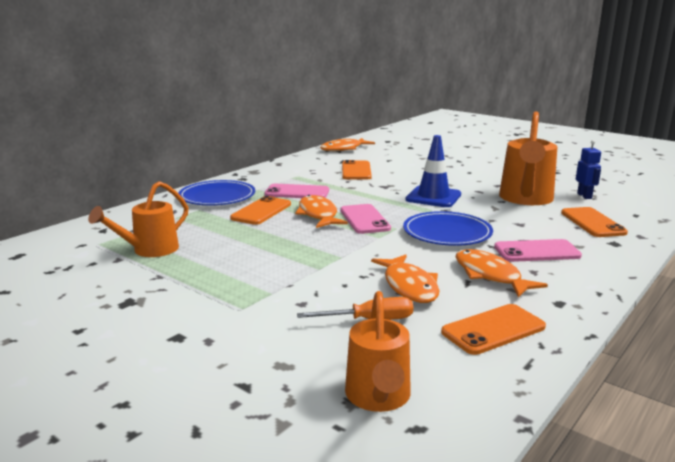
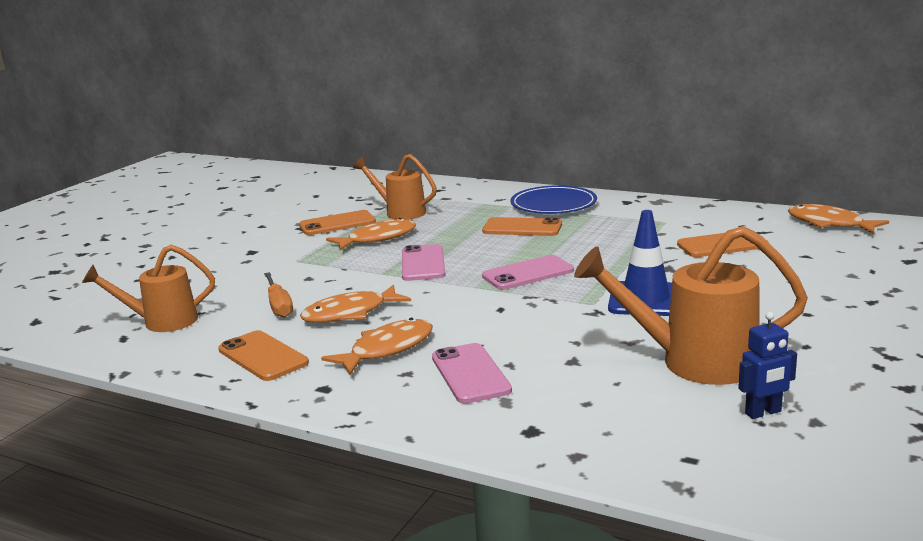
camera: 80 degrees right, 0 degrees up
pink phone [265,184,329,198] -> pink phone moved to [402,244,446,281]
orange fish [295,195,348,228] -> orange fish moved to [326,218,416,250]
blue plate [403,211,493,246] -> none
orange phone [561,207,628,237] -> orange phone moved to [299,210,376,235]

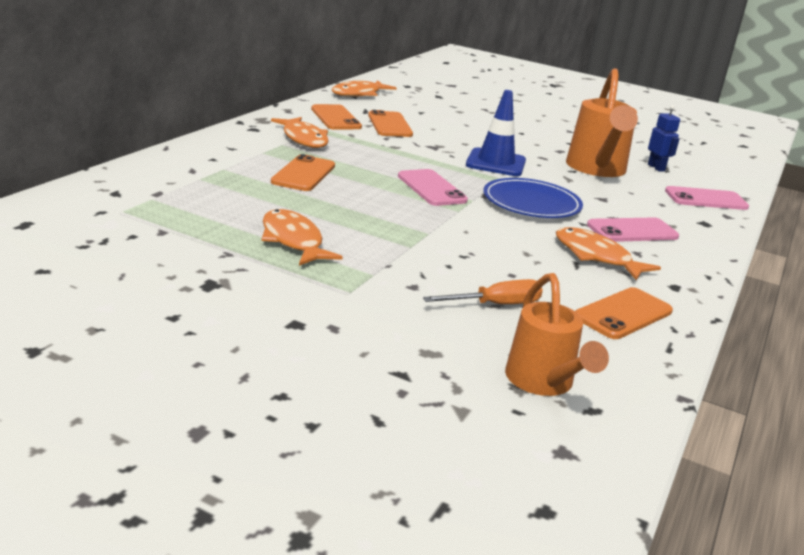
camera: 95 degrees left, 5 degrees up
orange phone [299,210,376,235] -> orange phone moved to [311,104,362,130]
orange fish [300,285,411,323] -> orange fish moved to [271,117,329,148]
orange watering can [353,154,437,220] -> none
pink phone [402,244,446,281] -> pink phone moved to [665,186,749,210]
blue plate [510,185,597,214] -> blue plate moved to [483,178,583,218]

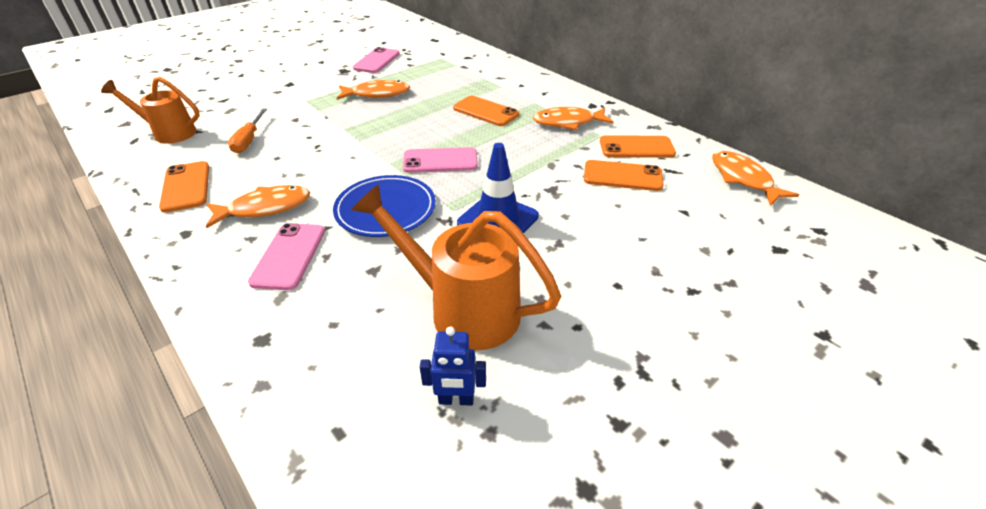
camera: 115 degrees right, 15 degrees up
pink phone [665,186,749,210] -> pink phone moved to [353,47,400,73]

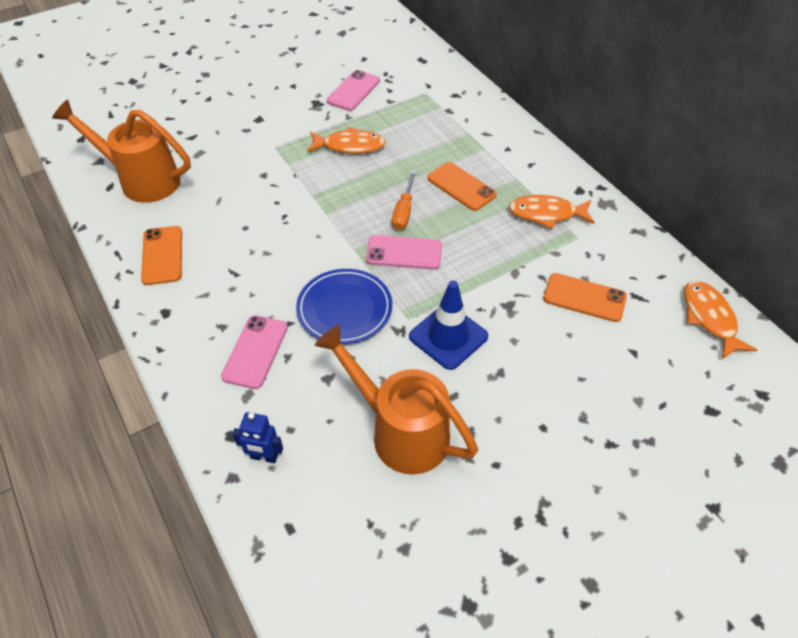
camera: 10 degrees right, 10 degrees up
orange watering can [101,77,200,144] -> orange watering can [52,100,191,203], size x1.51
orange fish [206,185,310,228] -> none
orange screwdriver [228,109,267,153] -> orange screwdriver moved to [392,170,416,230]
blue robot [420,327,486,406] -> blue robot moved to [233,412,283,463]
orange phone [600,135,676,158] -> none

